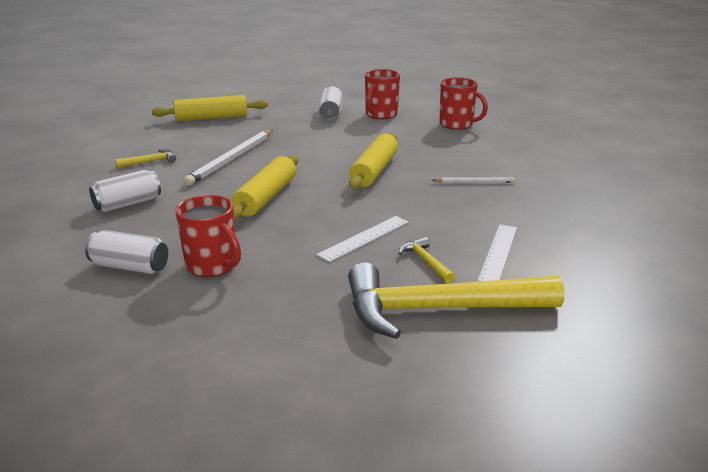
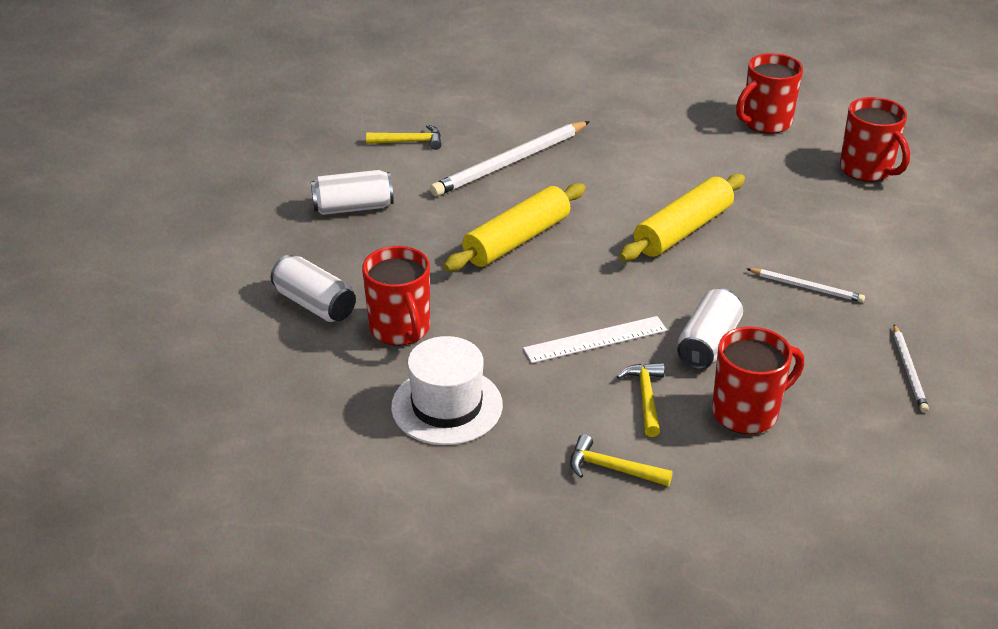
camera: 25 degrees right, 10 degrees up
yellow rolling pin [152,95,268,121] -> none
white can [318,86,343,120] -> white can moved to [677,288,743,370]
yellow hammer [348,262,564,339] -> yellow hammer [570,434,673,486], size x0.40
white ruler [478,224,517,282] -> red mug [712,326,804,434]
none -> white hat [391,336,503,445]
none -> white pencil [893,324,929,413]

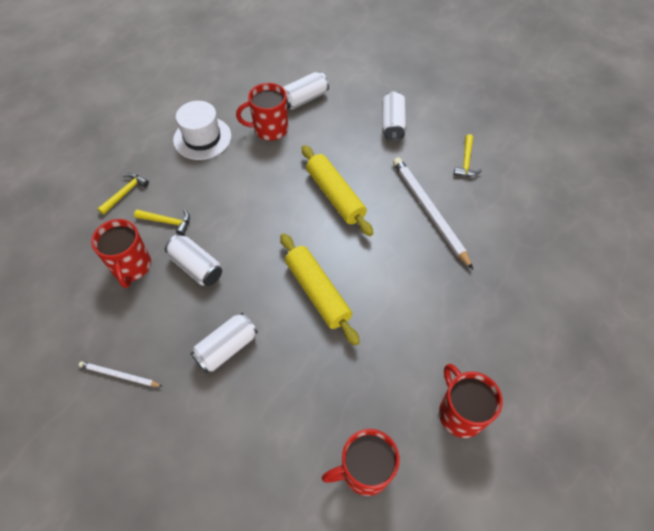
camera: 105 degrees right, 20 degrees up
white ruler [523,316,667,363] -> none
white pencil [747,268,865,303] -> white can [191,313,258,373]

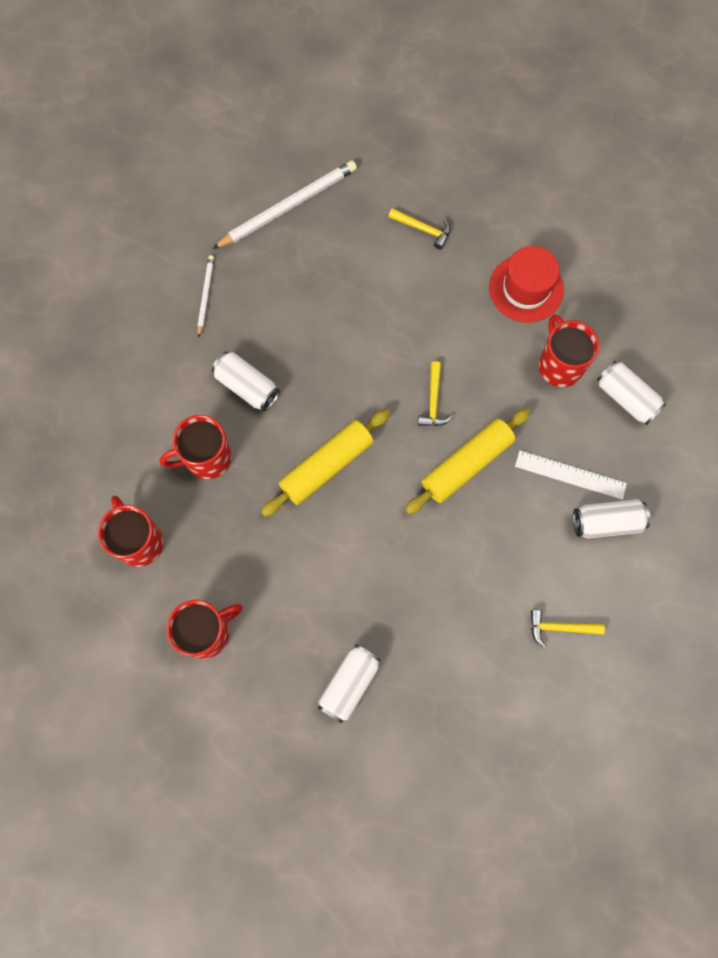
camera: 80 degrees right, 15 degrees up
red mug [91,219,151,288] -> red mug moved to [159,415,232,479]
yellow hammer [134,209,190,235] -> yellow hammer moved to [418,361,453,426]
white can [165,234,222,286] -> white can moved to [318,644,380,723]
white hat [173,101,231,160] -> red hat [489,246,564,323]
white pencil [393,157,473,269] -> white pencil moved to [212,160,357,249]
none -> white ruler [515,450,627,500]

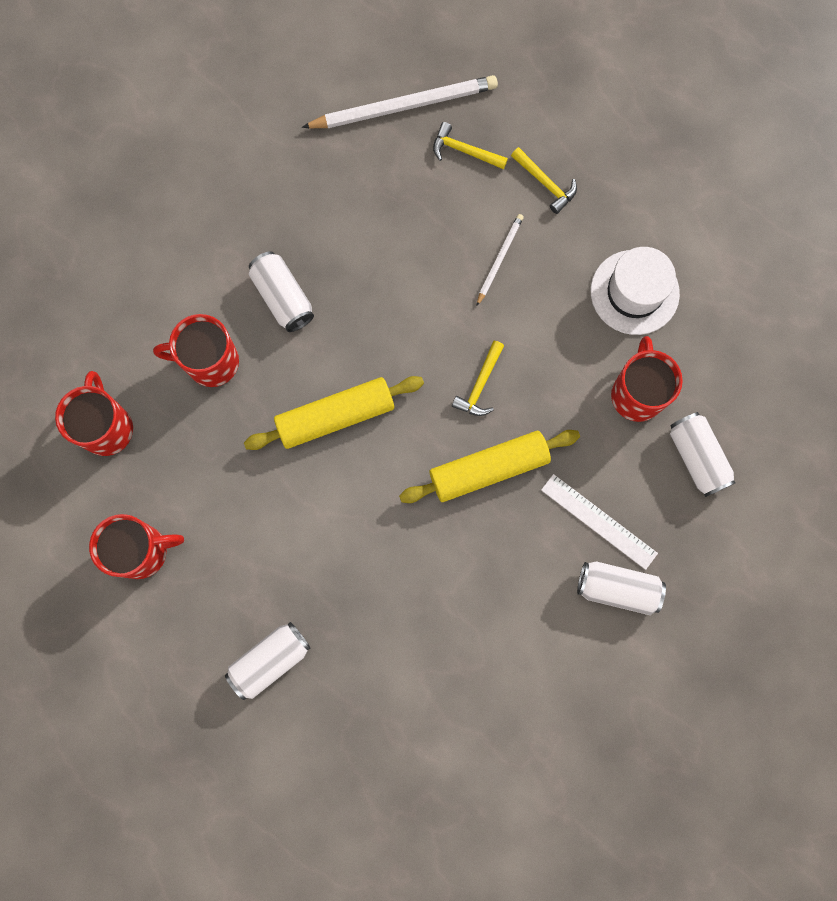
camera: 20 degrees right, 5 degrees up
white pencil [198,255,214,337] -> white pencil moved to [477,214,524,306]
red hat [489,246,564,323] -> white hat [591,247,680,335]
yellow hammer [531,610,605,648] -> yellow hammer moved to [433,122,508,169]

